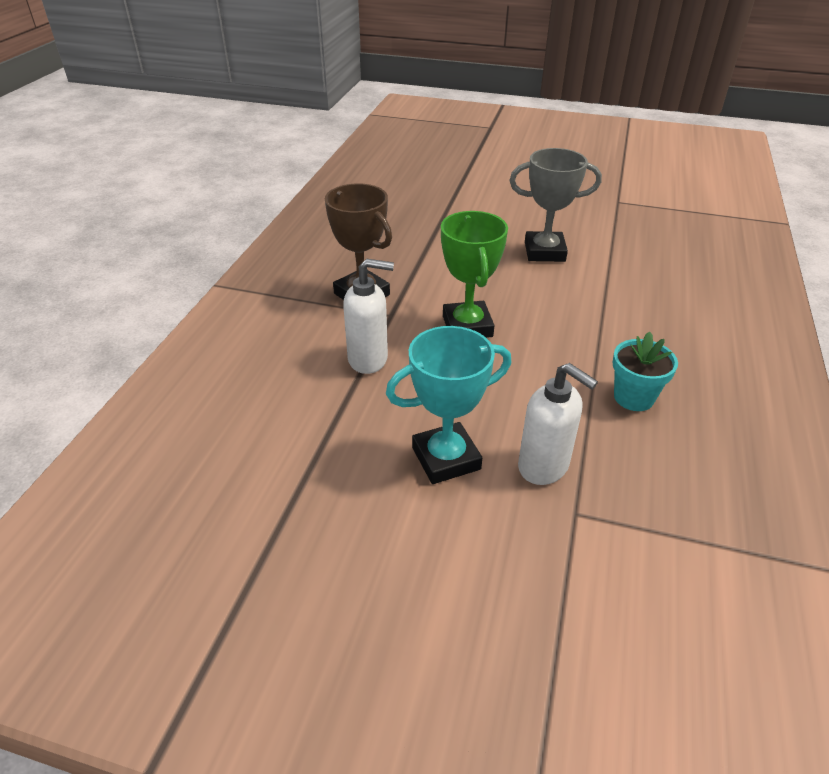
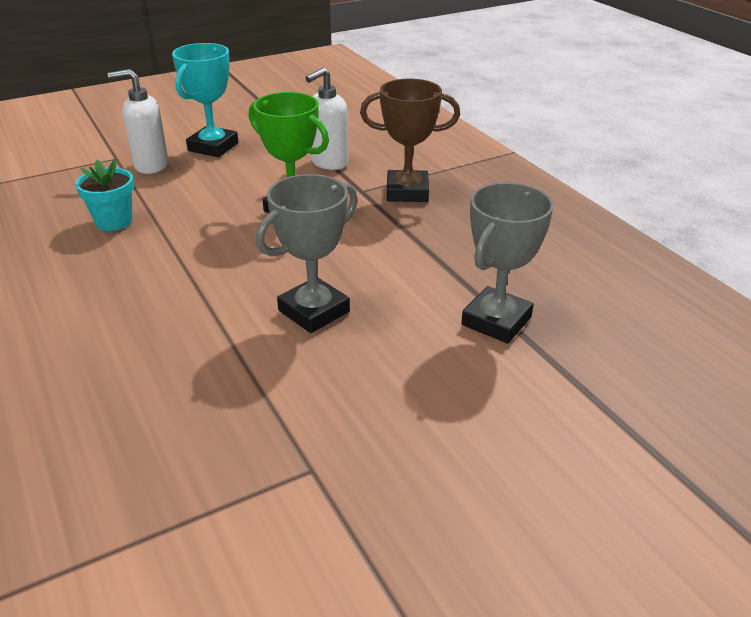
camera: 135 degrees right, 5 degrees down
none -> grey trophy [461,182,554,343]

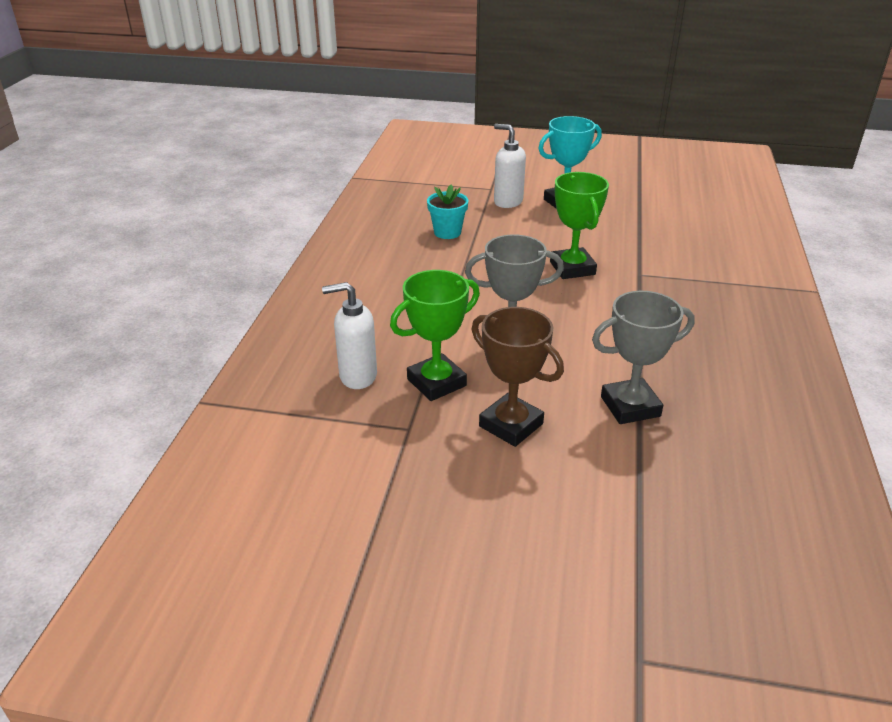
camera: 40 degrees right, 0 degrees up
white soap dispenser [305,67,349,170] -> white soap dispenser moved to [322,282,377,389]
brown trophy [360,79,460,202] -> brown trophy moved to [471,307,564,447]
none -> green trophy [390,270,480,401]

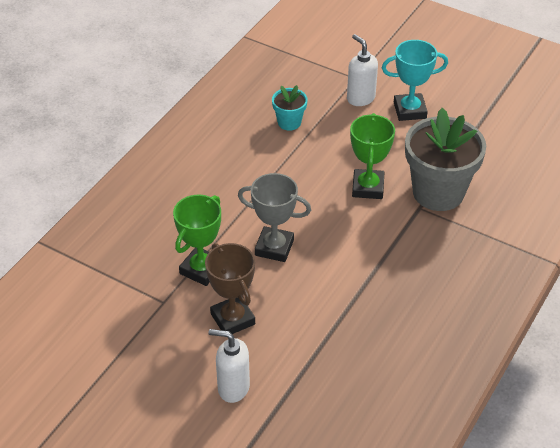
camera: 20 degrees right, 10 degrees up
white soap dispenser [322,282,377,389] -> white soap dispenser moved to [209,329,250,403]
green trophy [390,270,480,401] -> green trophy turned 45 degrees counterclockwise [173,195,221,286]
grey trophy [592,291,695,424] -> none
none -> grey flower pot [405,108,486,211]

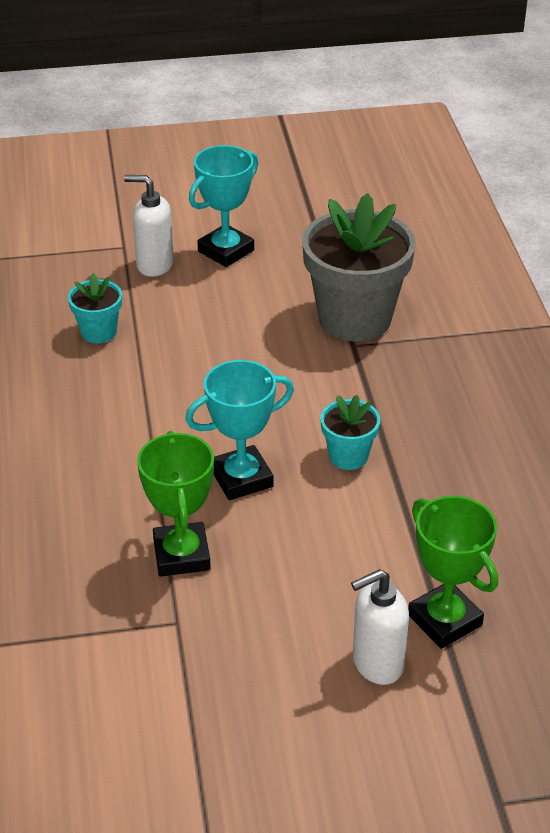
camera: 40 degrees left, 5 degrees down
brown trophy [205,243,255,334] -> none
grey trophy [238,173,311,262] -> turquoise trophy [185,360,294,500]
green trophy [350,113,395,199] -> green trophy moved to [408,496,498,649]
none -> turquoise flower pot [320,395,380,470]

